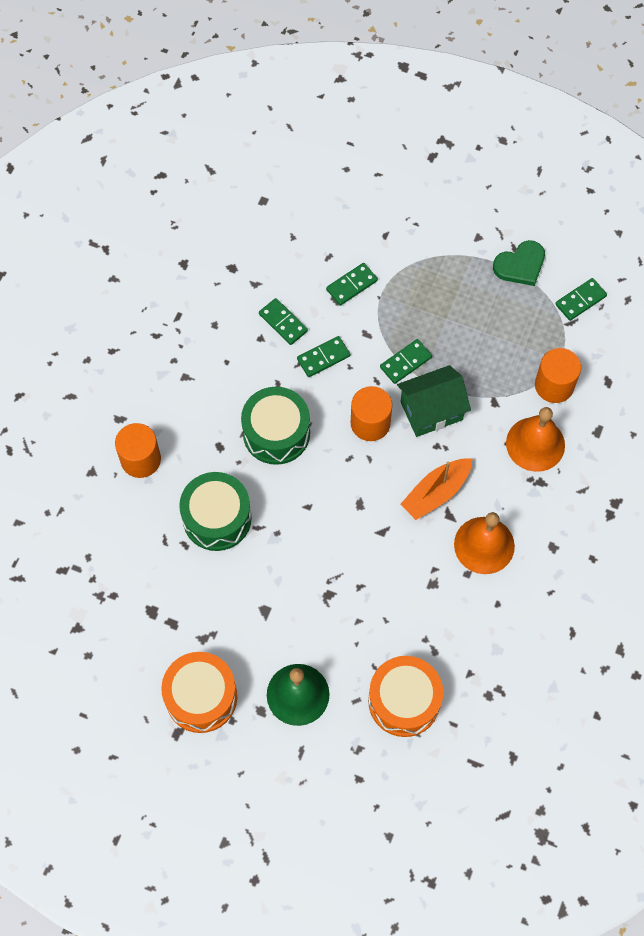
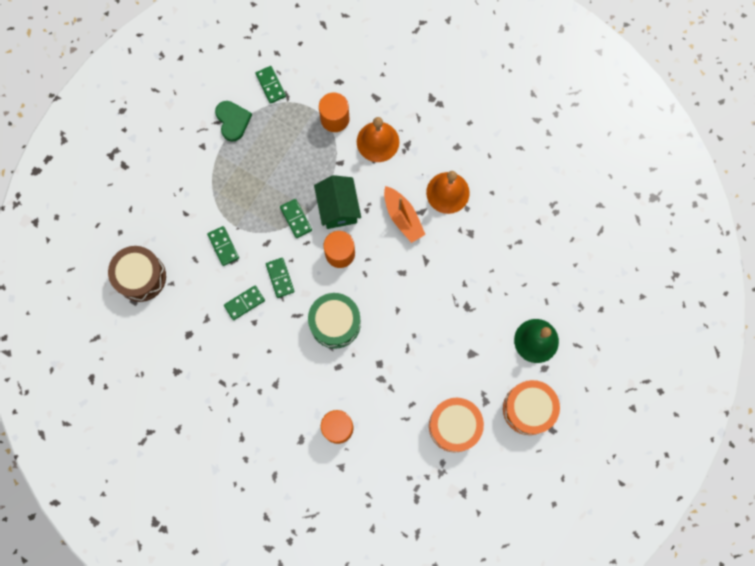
camera: 80 degrees left, 10 degrees up
green drum [179,472,252,551] -> none
orange drum [368,656,443,737] -> orange drum moved to [429,398,484,452]
none -> brown drum [108,246,166,302]

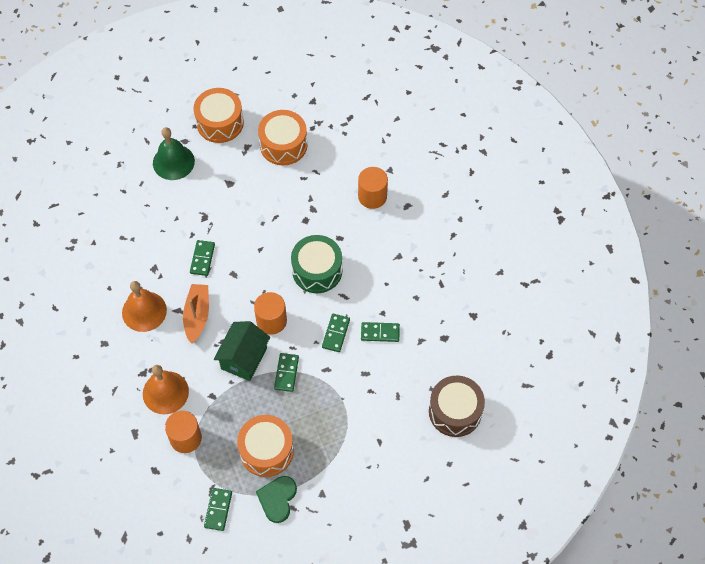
camera: 145 degrees left, 15 degrees down
green domino [207,226,239,266] -> green domino moved to [190,240,215,276]
none -> orange drum [237,415,294,477]

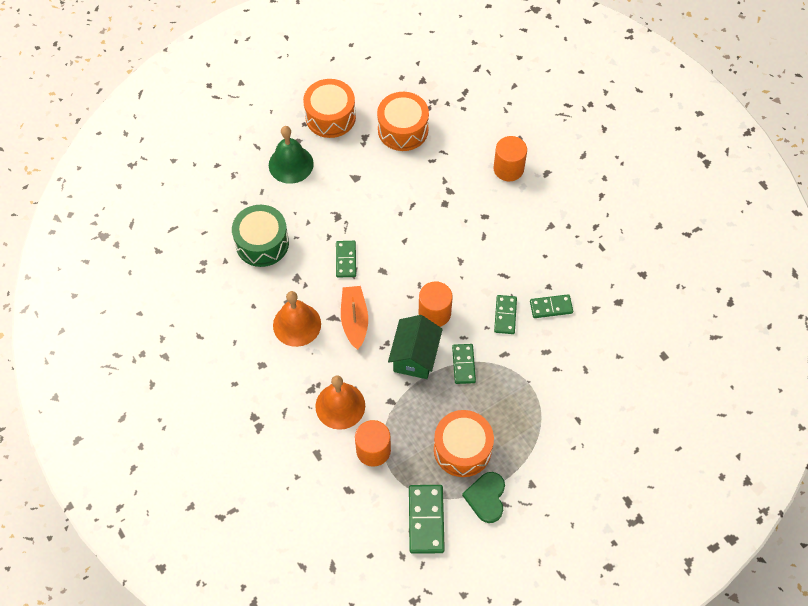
camera: 10 degrees left, 0 degrees up
green domino [204,488,232,531] -> green domino [409,485,445,554], size x1.55
green drum [291,235,342,293] -> green drum moved to [232,205,289,267]
brown drum [429,376,485,437] -> none

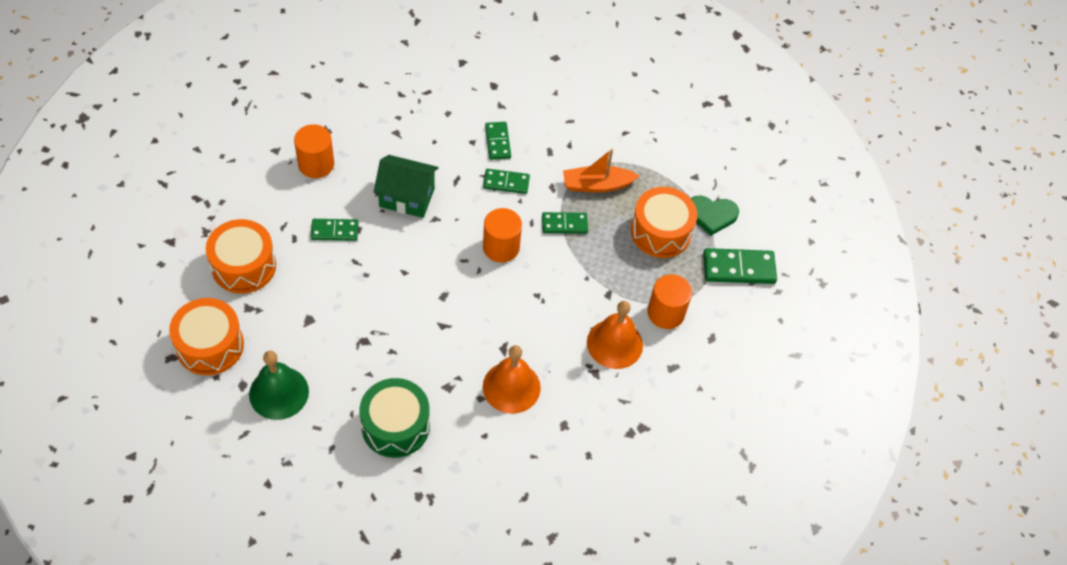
camera: 95 degrees left, 5 degrees down
green domino [336,241,356,278] -> green domino moved to [311,219,359,241]
orange boat [341,286,368,350] -> orange boat moved to [563,149,639,192]
green house [388,315,443,379] -> green house moved to [374,155,439,218]

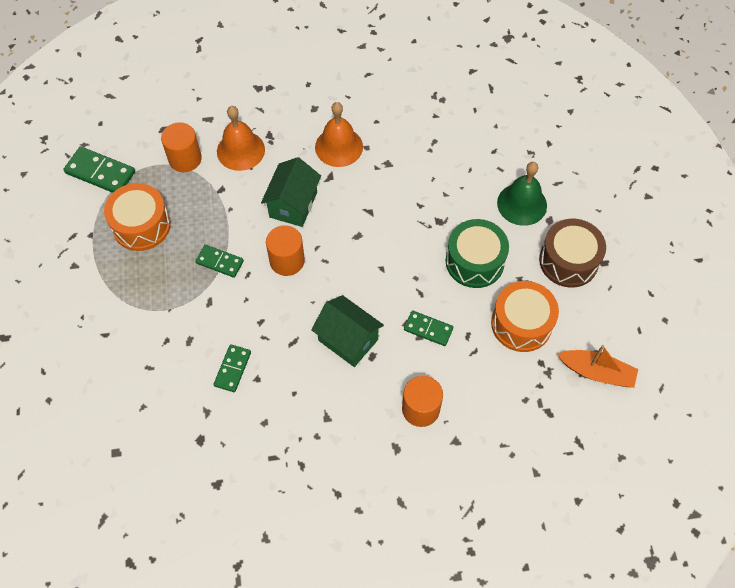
camera: 150 degrees left, 5 degrees up
orange drum [169,298,244,375] -> brown drum [539,219,606,288]
green drum [360,378,430,458] -> green drum moved to [446,219,509,288]
green domino [483,169,530,194] -> none
orange boat [563,149,639,192] -> orange boat moved to [558,345,638,388]
green heart [691,196,739,236] -> none
none -> green house [261,157,321,227]

